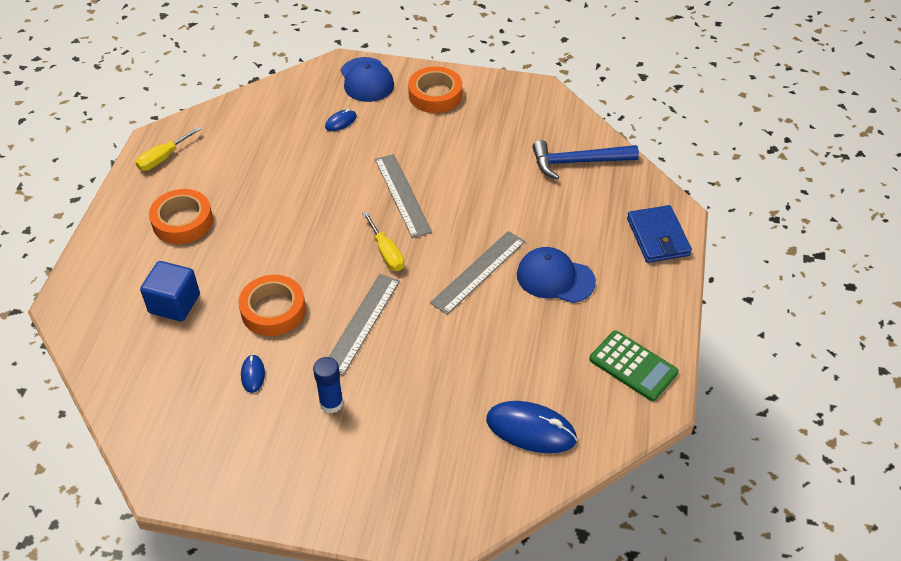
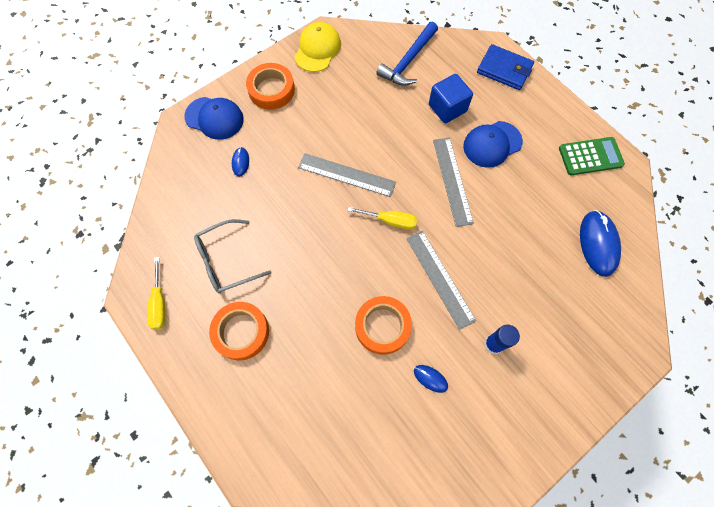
camera: 50 degrees left, 20 degrees up
blue cube [140,261,200,321] -> blue cube moved to [429,74,473,123]
blue mouse [486,401,577,453] -> blue mouse turned 60 degrees counterclockwise [580,210,621,277]
none -> grey glasses [194,219,272,293]
none -> yellow cap [294,22,341,72]

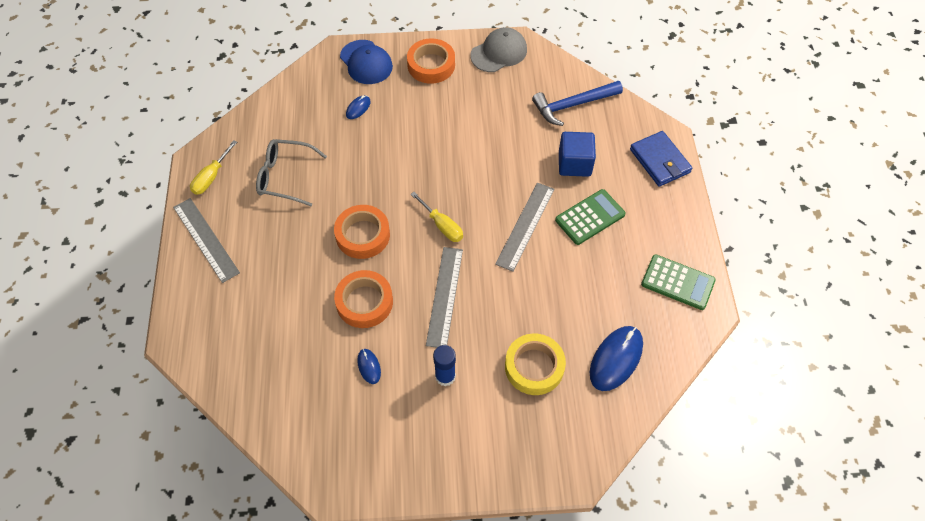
camera: 35 degrees right, 10 degrees down
orange tape [209,302,269,361] -> orange tape moved to [334,205,390,259]
yellow cap [294,22,341,72] -> grey cap [470,27,527,72]
grey ruler [298,153,396,197] -> grey ruler moved to [173,198,240,283]
blue cap [463,121,523,168] -> green calculator [555,189,626,245]
none -> yellow tape [505,334,566,395]

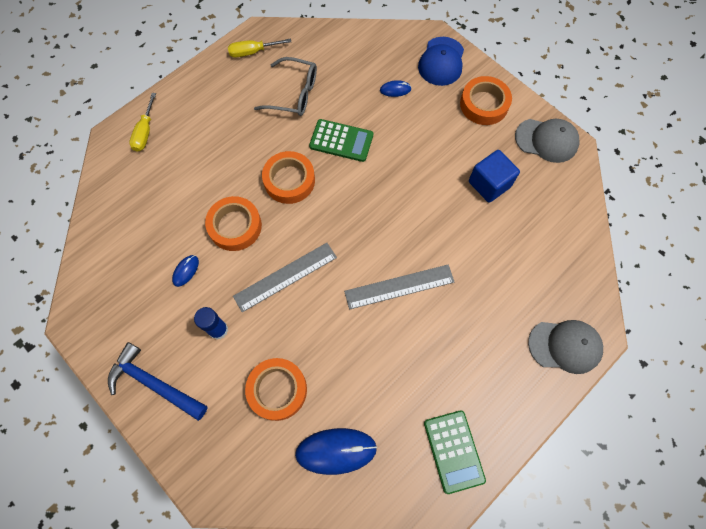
camera: 50 degrees right, 10 degrees up
grey ruler [173,198,240,283] -> none
grey glasses [256,139,327,206] -> grey glasses turned 135 degrees clockwise [254,57,317,116]
yellow screwdriver [411,192,463,242] -> yellow screwdriver moved to [129,93,156,152]
yellow tape [505,334,566,395] -> orange tape [245,358,307,421]
blue hammer [532,81,623,126] -> blue hammer moved to [108,342,208,421]
green calculator [555,189,626,245] -> green calculator moved to [309,119,373,162]
blue cube [559,132,596,177] -> blue cube moved to [469,150,520,203]
blue wallet [630,131,692,187] -> grey cap [528,320,603,374]

